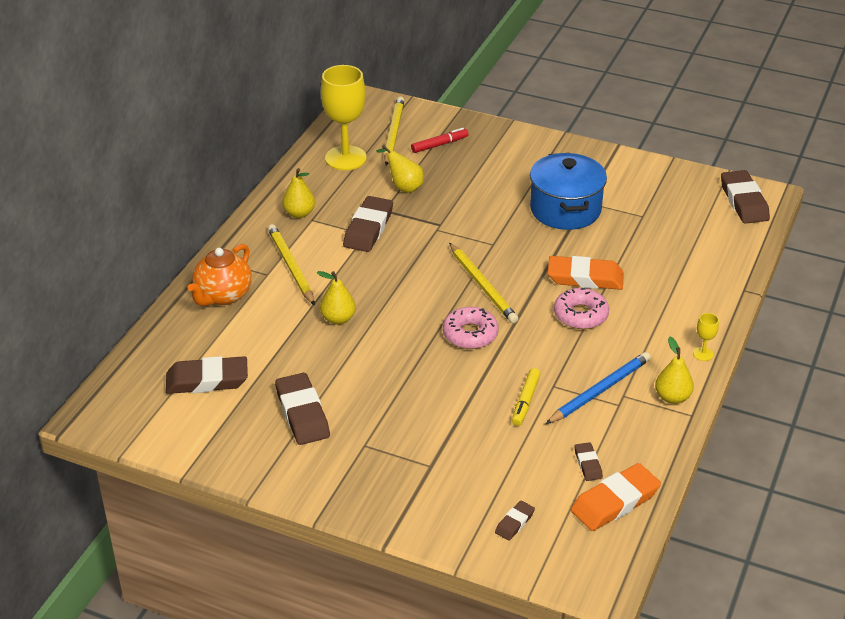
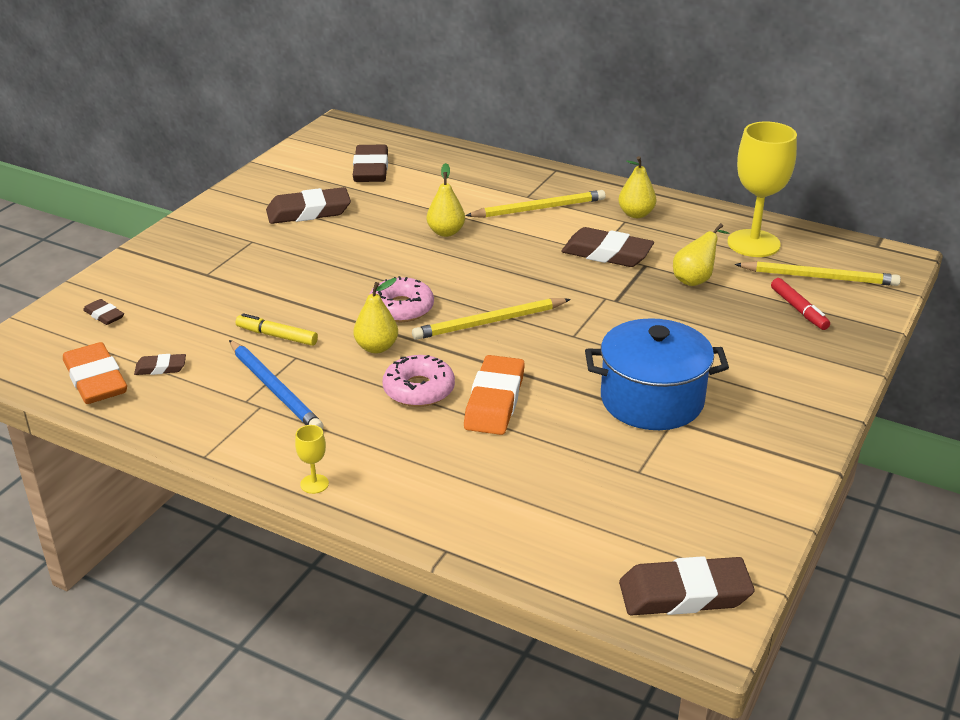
camera: 95 degrees right, 5 degrees down
orange teapot [187,244,252,306] -> none
yellow pear [655,337,694,404] -> yellow pear moved to [353,278,398,353]

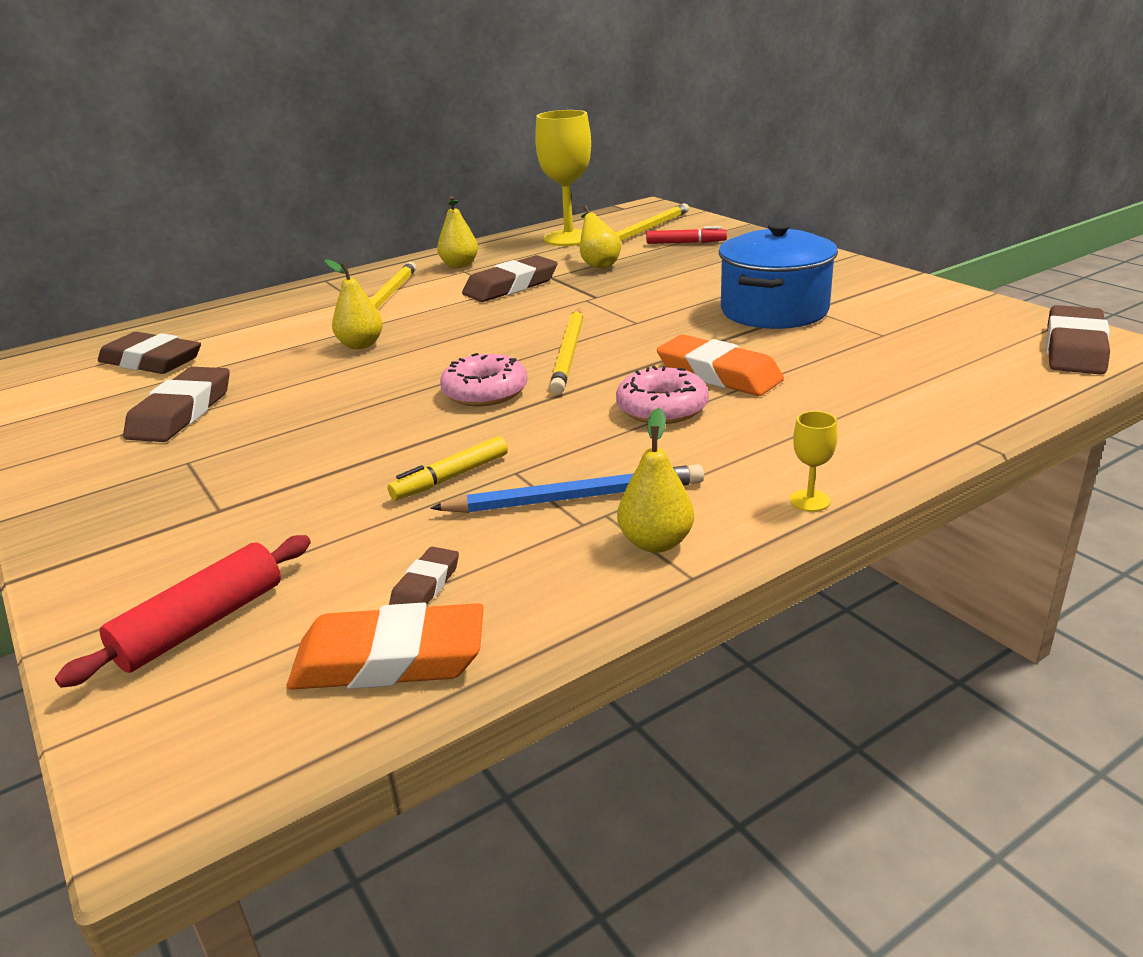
camera: 60 degrees left, 5 degrees down
brown eraser [83,299,124,325] -> red rolling pin [55,535,311,688]
yellow pear [353,278,398,353] -> yellow pear moved to [617,408,694,553]

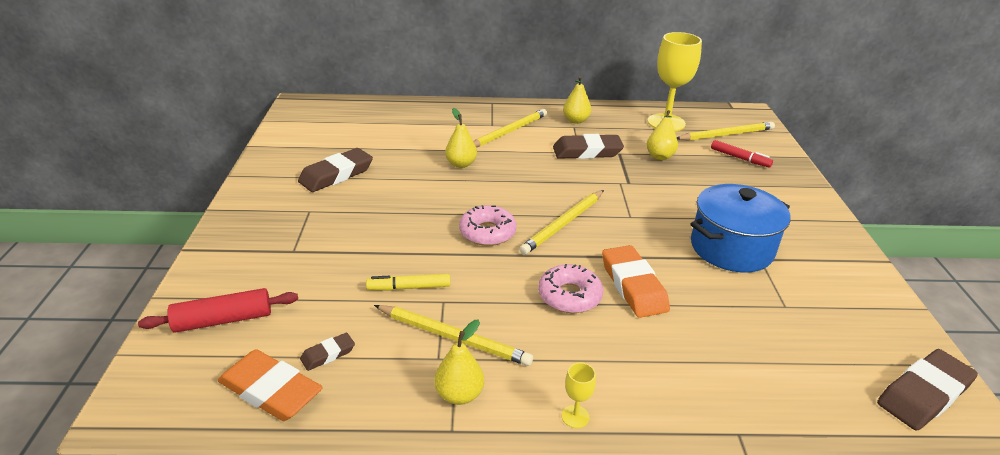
camera: 30 degrees right, 5 degrees up
brown eraser [98,332,201,374] -> none
blue pencil [430,464,704,513] -> yellow pencil [374,305,533,366]

